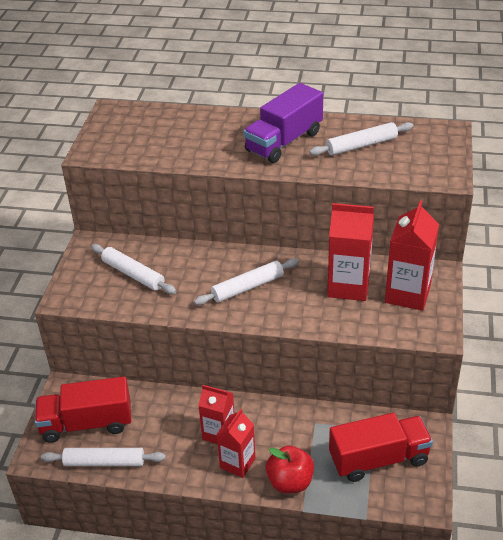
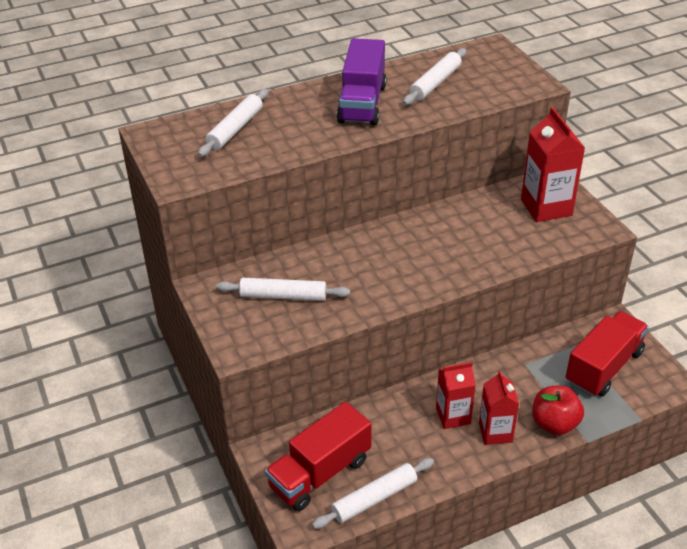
camera: 35 degrees left, 0 degrees up
white rolling pin [194,258,299,305] -> white rolling pin moved to [198,89,268,157]
red carton [327,203,374,301] -> none

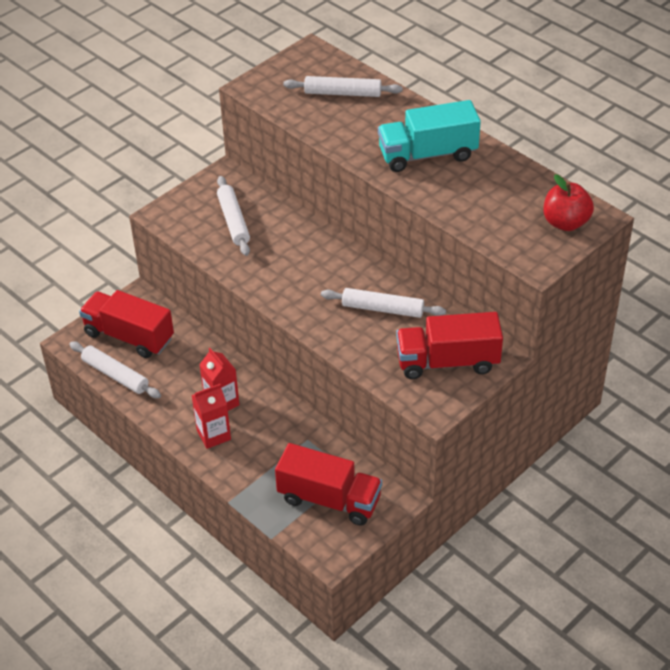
camera: 70 degrees right, 5 degrees up
purple truck [337,38,386,125] -> turquoise truck [378,100,481,172]
white rolling pin [403,48,467,105] -> white rolling pin moved to [321,288,446,318]
red carton [521,107,585,222] -> red truck [396,312,503,379]
red apple [532,386,584,435] -> red apple moved to [544,174,594,231]

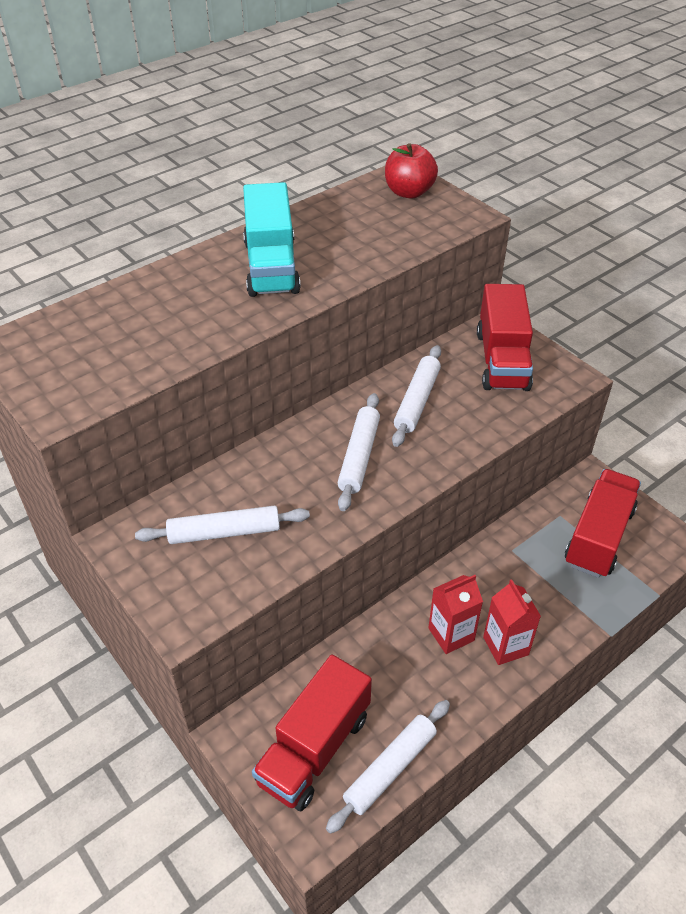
camera: 85 degrees left, 0 degrees up
white rolling pin [283,76,403,97] -> white rolling pin moved to [338,393,380,511]

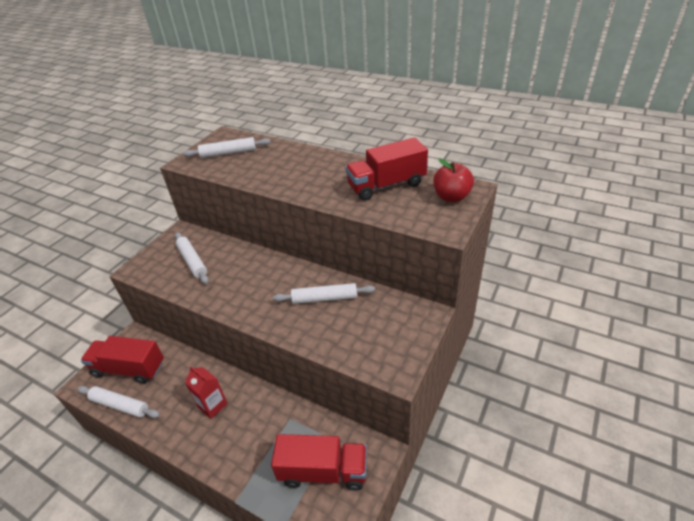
camera: 70 degrees right, 5 degrees down
turquoise truck [243,182,300,297] -> none
white rolling pin [338,393,380,511] -> white rolling pin moved to [183,137,271,158]
red truck [477,284,533,391] -> red truck moved to [345,138,428,201]
red carton [483,579,541,665] -> none

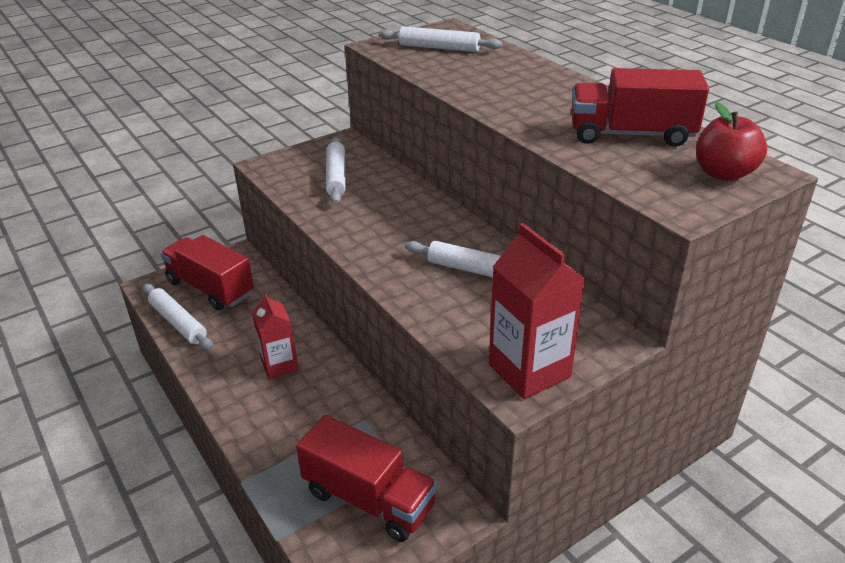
camera: 25 degrees right, 5 degrees down
none -> red carton [489,223,585,399]

